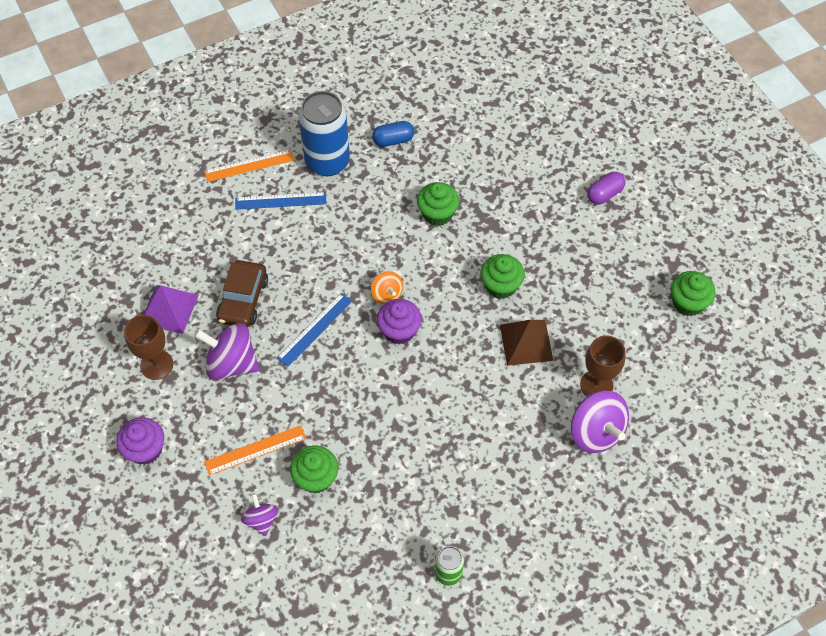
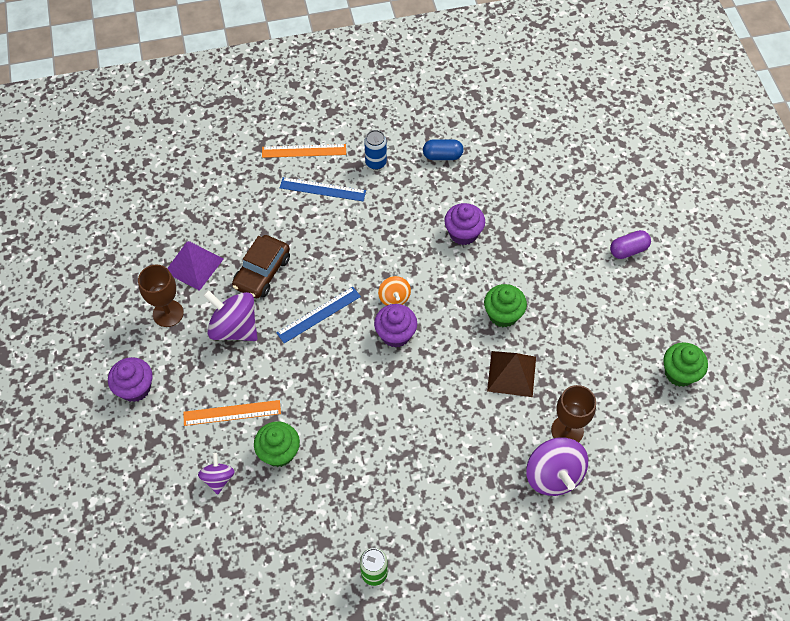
camera: 15 degrees right, 0 degrees up
blue can [299,91,350,176] -> blue can [364,130,387,170], size x0.50
green cupcake [417,182,459,226] -> purple cupcake [444,203,485,245]

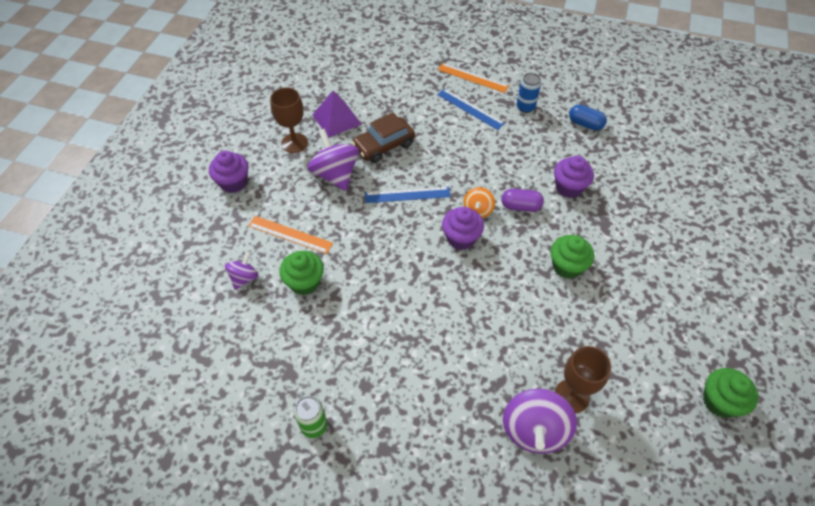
camera: 30 degrees right, 5 degrees down
brown pyramid [487,351,536,397] -> none
purple capsule [610,230,651,259] -> purple capsule moved to [502,189,544,212]

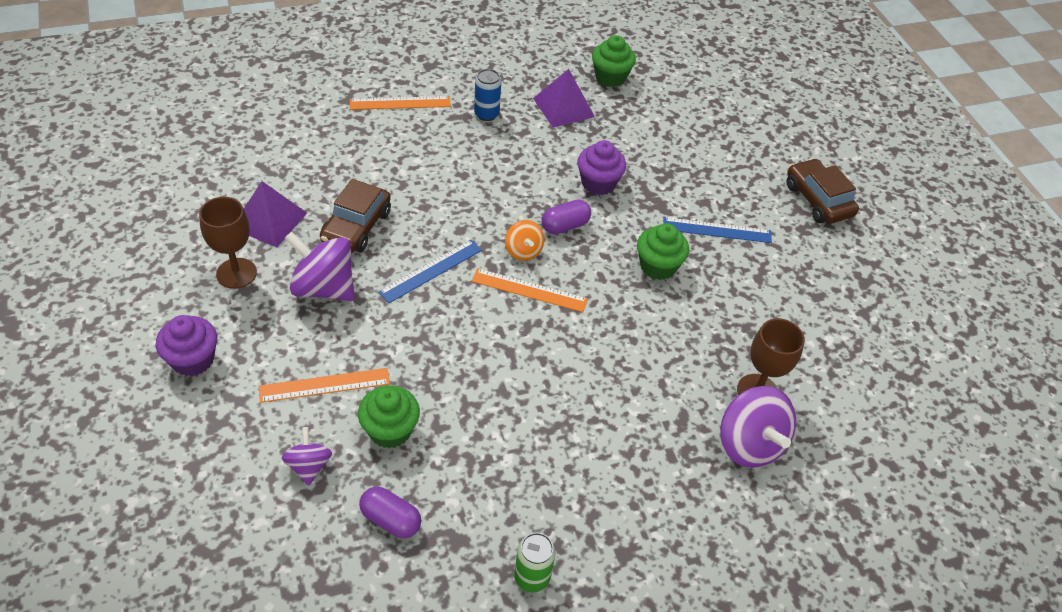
camera: 40 degrees left, 5 degrees down
blue ruler [437,88,505,130] -> blue ruler moved to [663,217,772,243]
purple cupcake [442,207,484,250] -> orange ruler [472,268,588,312]
blue capsule [569,104,607,130] -> purple pyramid [533,69,595,128]
green cupcake [703,368,758,418] -> green cupcake moved to [592,35,636,87]
none -> purple capsule [359,487,421,538]
none -> brown car [786,158,859,224]

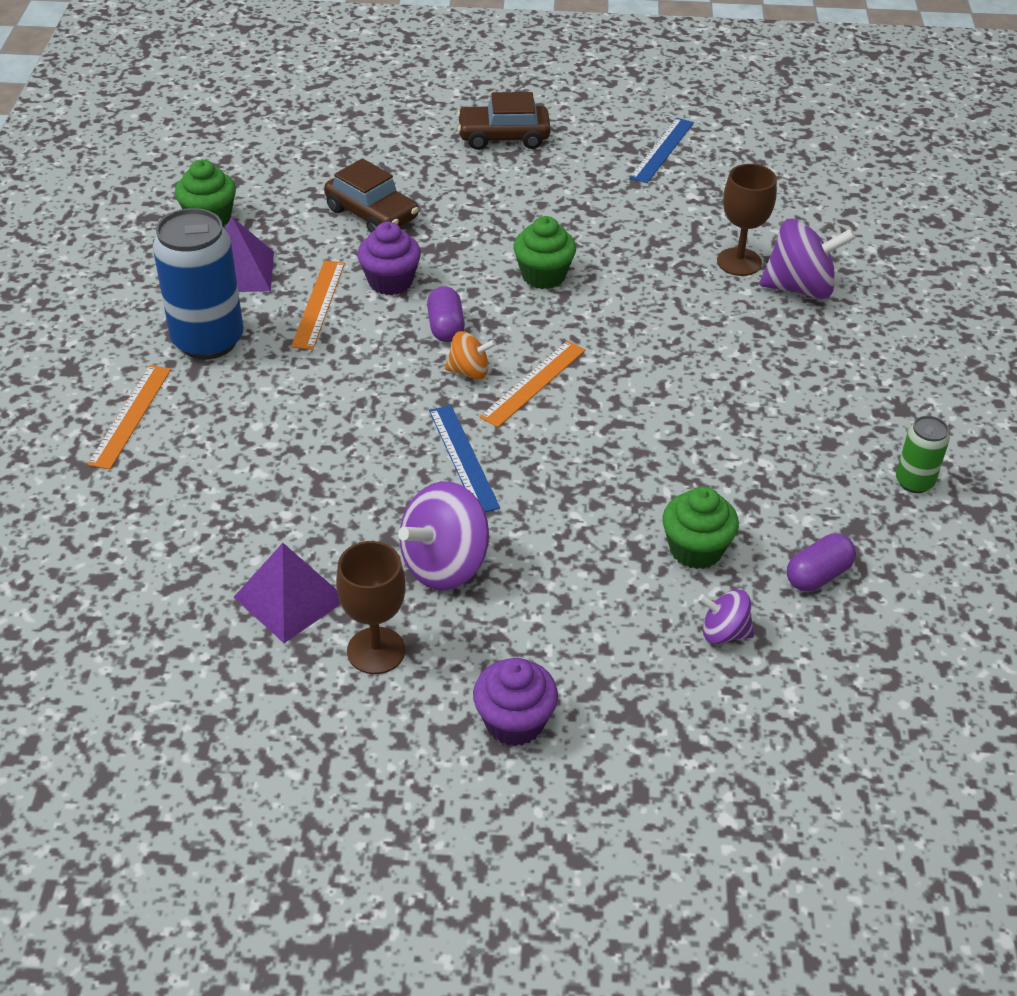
camera: 65 degrees left, 5 degrees down
orange ruler [259,368,390,403] -> orange ruler moved to [291,260,345,350]
brown car [320,179,391,253] -> brown car moved to [324,158,419,233]
blue can [474,69,501,121] -> blue can [153,208,244,360], size x1.99
blue ruler [663,217,772,243] -> blue ruler moved to [629,118,694,183]

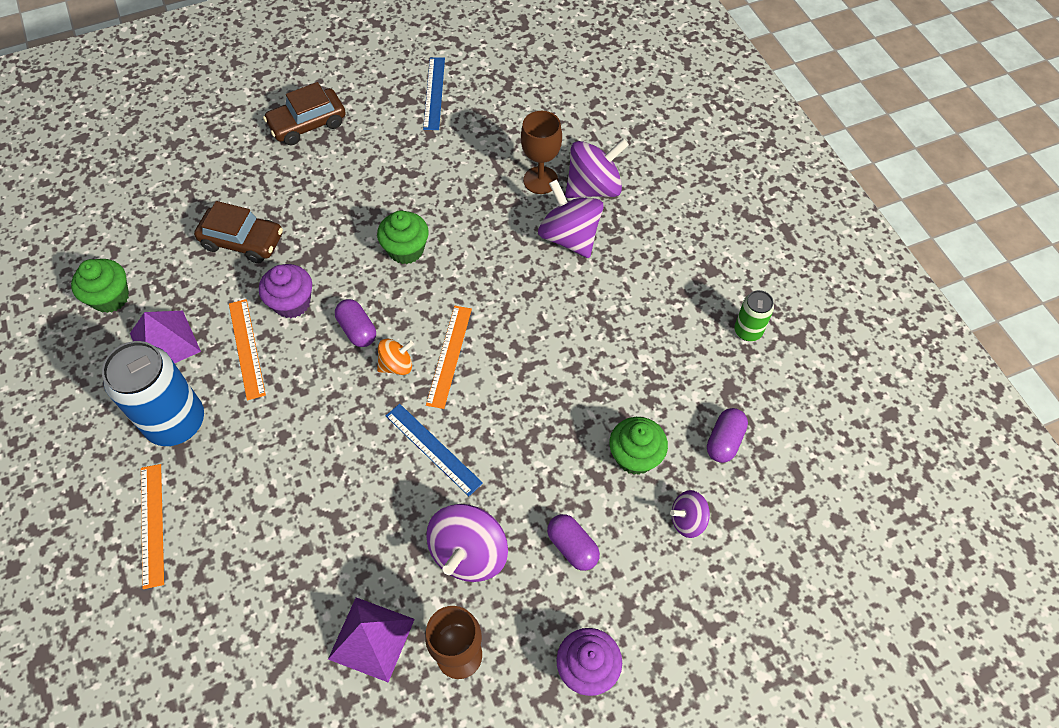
camera: 25 degrees left, 15 degrees up
none -> purple spinning top [538,179,604,258]
none -> purple capsule [547,514,600,571]

